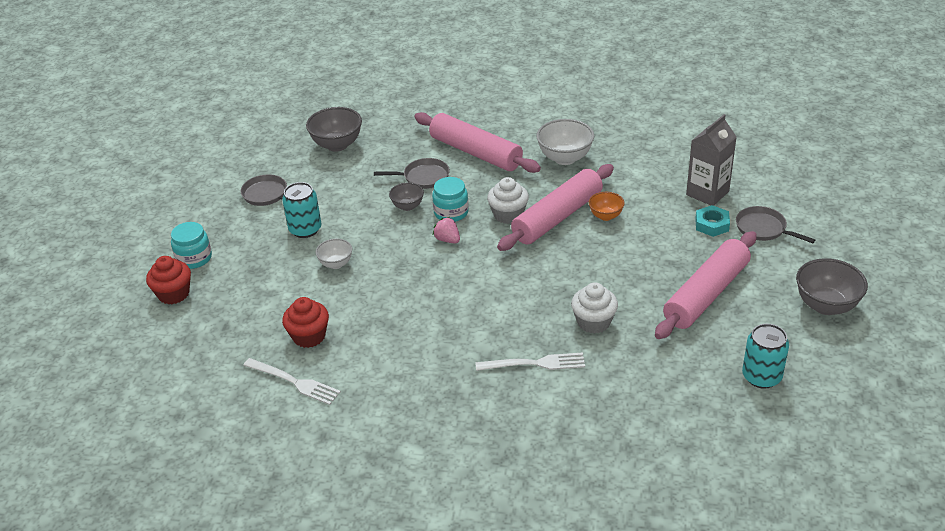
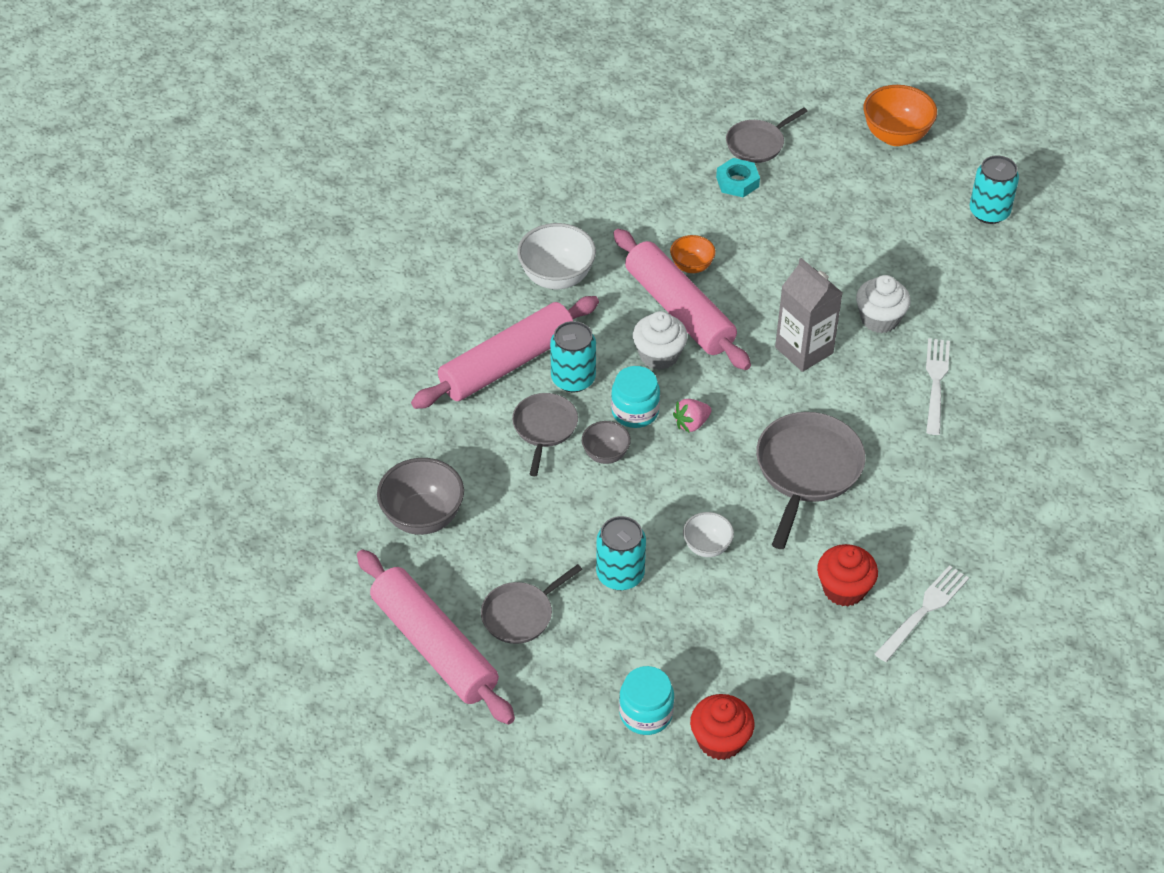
camera: 80 degrees left, 10 degrees up
pink rolling pin [655,231,757,339] -> pink rolling pin moved to [357,550,515,725]
grey carton [686,114,737,206] -> grey carton moved to [775,258,843,372]
grey bowl [796,258,868,315] -> orange bowl [863,85,937,146]
none -> turquoise can [550,321,596,393]
none -> grey pan [756,412,866,549]

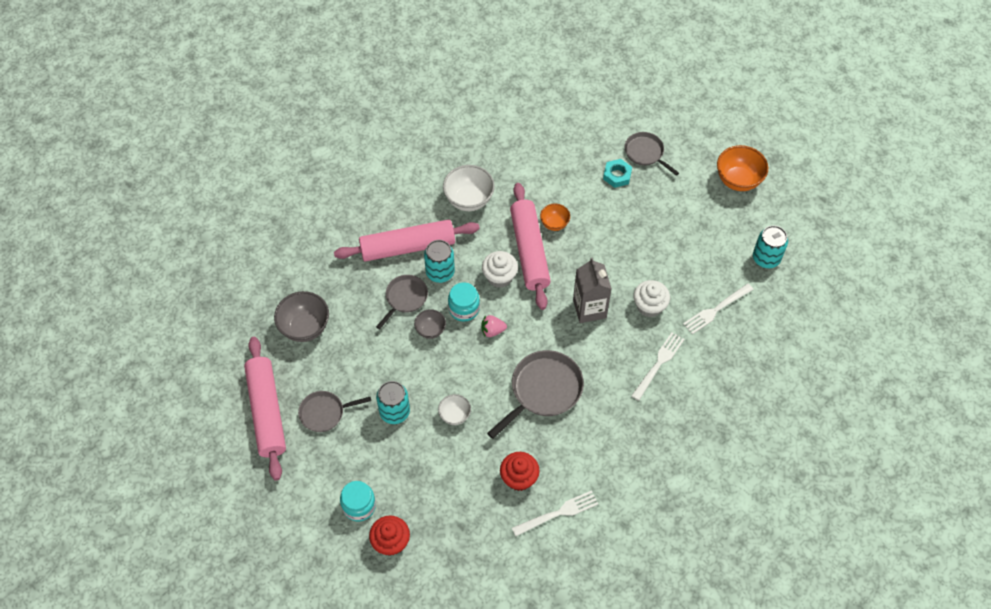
camera: 25 degrees right, 10 degrees up
grey pan [726,107,808,163] -> grey pan turned 60 degrees clockwise [625,132,679,176]
none -> white fork [683,284,754,334]

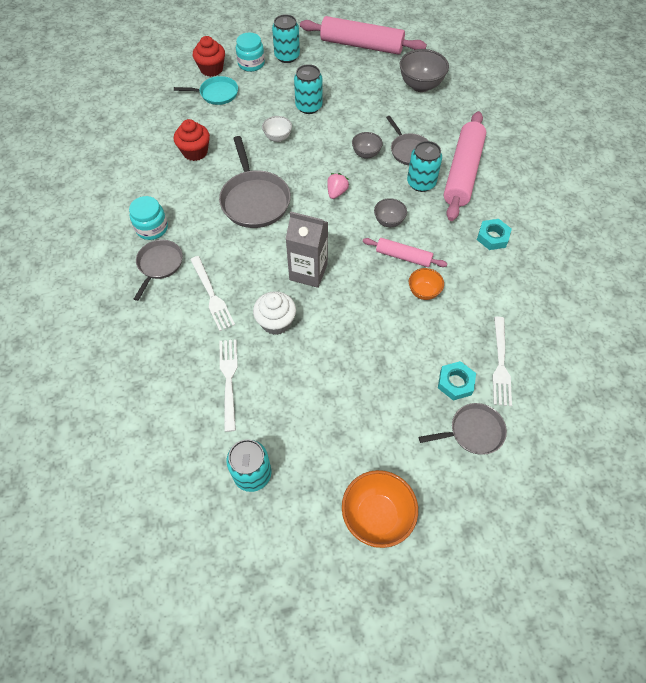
camera: 120 degrees right, 0 degrees up
grey pan [298,391,371,432] -> grey pan moved to [134,240,183,301]
white bowl [443,165,495,211] -> turquoise nut [477,219,512,250]
turquoise jar [448,282,480,322] -> turquoise jar moved to [129,196,168,240]
white cupcake [482,251,518,288] -> grey bowl [374,198,407,227]
pink rolling pin [510,183,551,310] -> pink rolling pin [363,238,447,267], size x0.53
white fork [512,490,598,536] -> white fork moved to [492,317,512,406]
none -> turquoise pan [174,76,238,105]
none -> turquoise can [272,14,300,63]

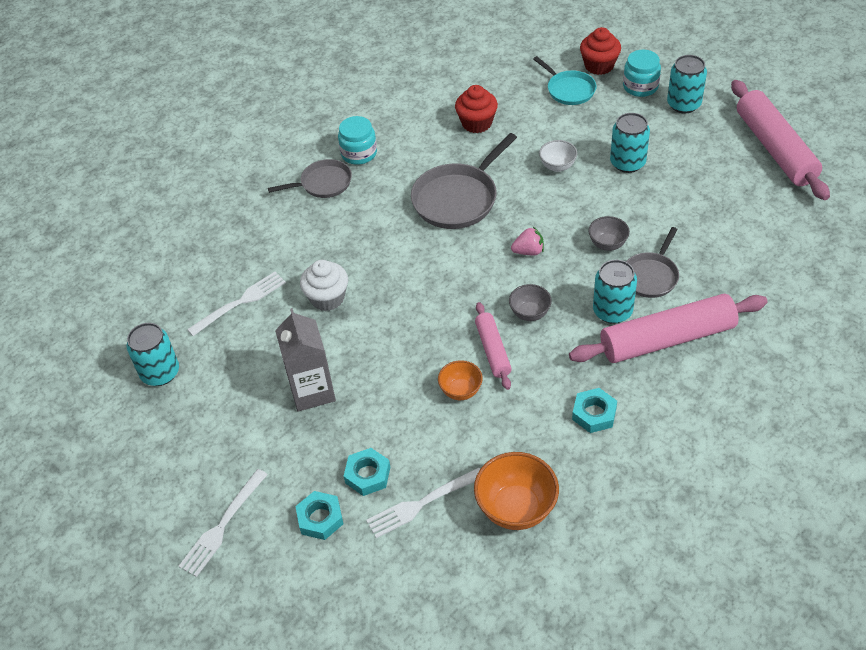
camera: 60 degrees right, 10 degrees down
white fork [190,256,235,331] -> white fork moved to [179,469,268,577]
grey carton [286,211,328,288] -> grey carton moved to [275,308,336,412]
orange bowl [342,470,418,548] -> orange bowl moved to [474,452,559,530]
grey bowl [400,49,449,92] -> none
grey pan [419,403,507,455] -> turquoise nut [295,491,343,540]

